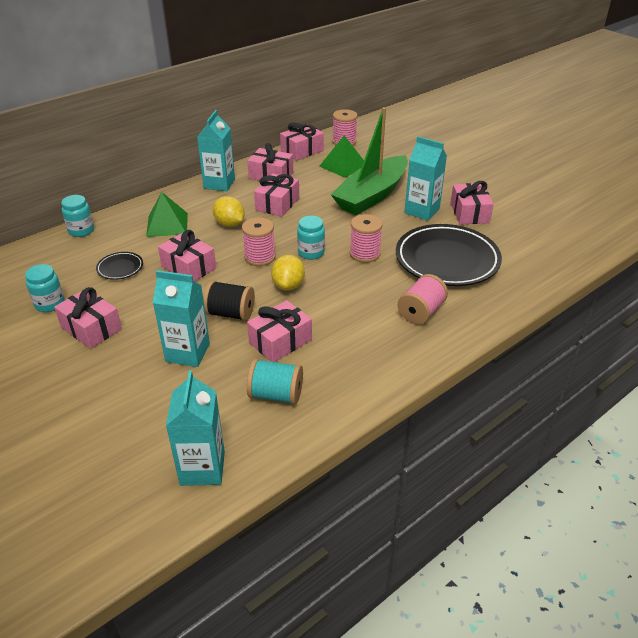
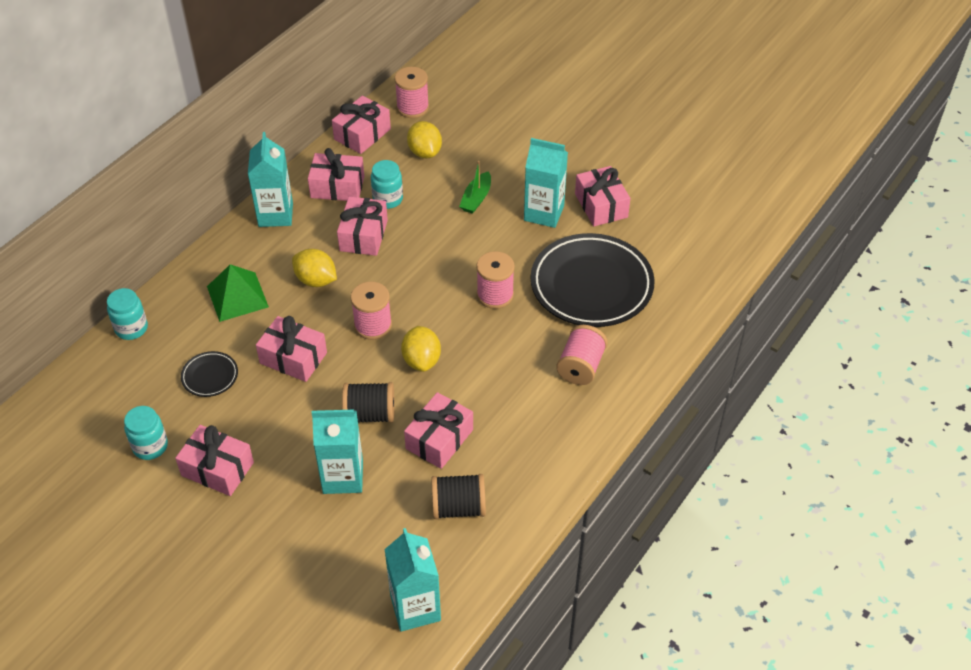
camera: 15 degrees left, 10 degrees up
turquoise spool [247,359,303,405] -> black spool [431,474,486,519]
turquoise jar [297,216,325,260] -> turquoise jar moved to [371,160,403,209]
green pyramid [319,135,364,178] -> yellow lemon [407,121,442,158]
green boat [331,107,408,215] -> green boat [459,161,491,214], size x0.41

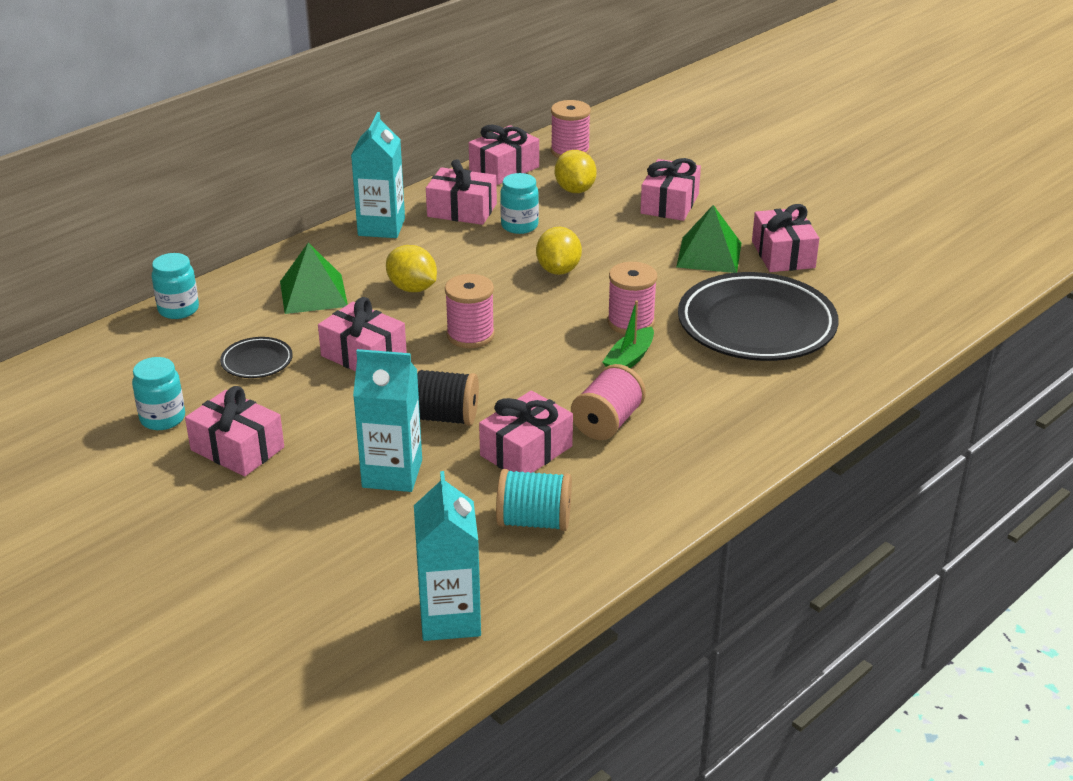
camera: 10 degrees right, 15 degrees down
pink gift [337,196,388,256] -> pink gift moved to [640,158,701,221]
yellow lemon [401,326,441,372] -> yellow lemon moved to [536,227,582,275]
black spool [431,474,486,519] -> turquoise spool [496,469,572,531]
green boat [459,161,491,214] -> green boat moved to [602,300,654,368]
turquoise carton [524,138,568,228] -> green pyramid [676,205,741,273]
pink spool [556,325,608,385] -> pink spool moved to [571,364,646,440]

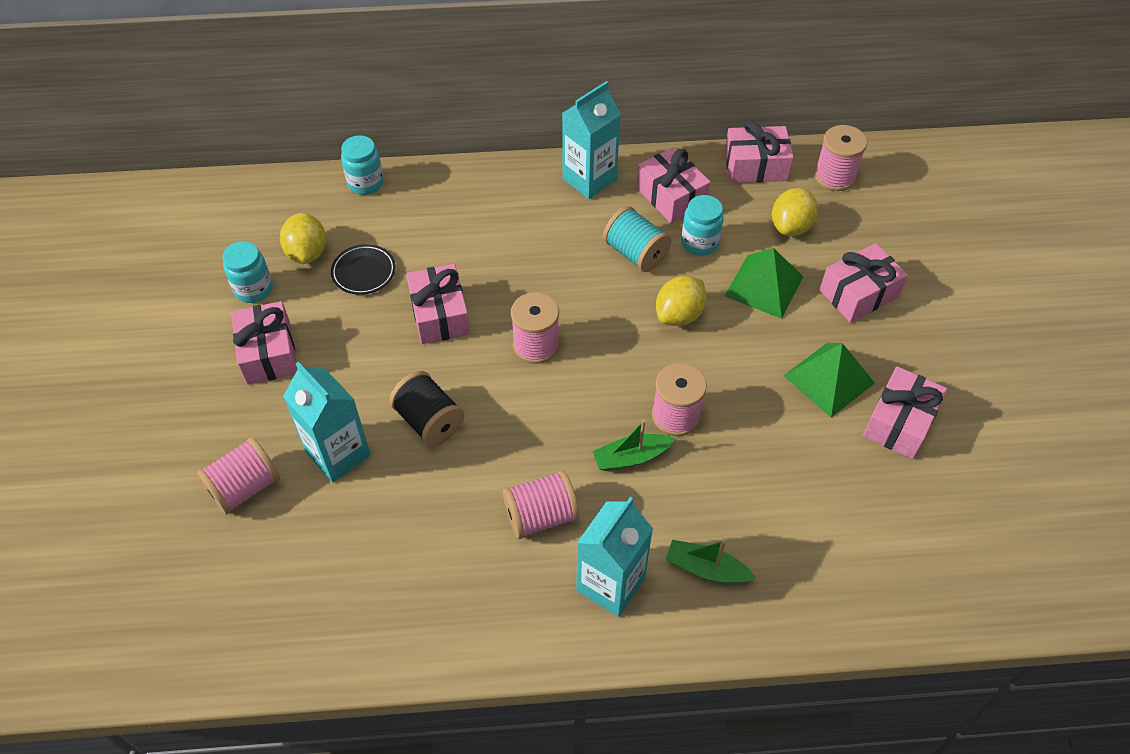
camera: 40 degrees right, 20 degrees up
green pyramid [280,242,348,314] -> green pyramid moved to [725,248,804,319]
yellow lemon [386,245,437,292] -> yellow lemon moved to [280,213,326,264]
turquoise carton [414,471,481,641] -> turquoise carton moved to [576,497,653,617]
pink gift [479,391,573,473] -> none
turquoise spool [496,469,572,531] -> turquoise spool moved to [603,206,672,272]
black plate [678,272,839,361] -> none
none -> pink spool [197,437,280,515]
none -> green boat [666,540,756,583]

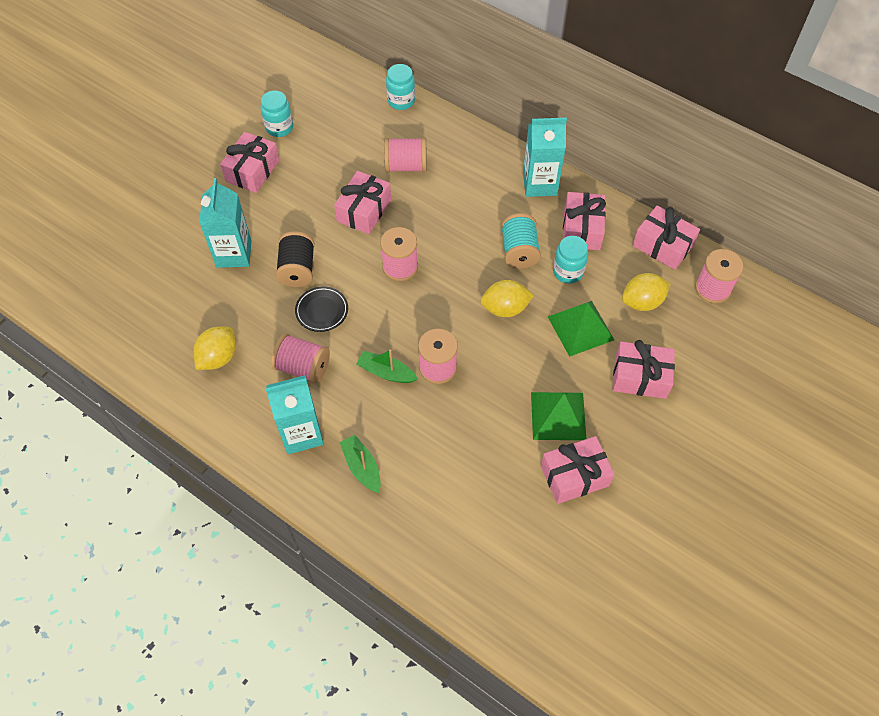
camera: 40 degrees right, 5 degrees up
pink spool [197,437,280,515] -> pink spool moved to [384,138,427,172]
yellow lemon [280,213,326,264] -> yellow lemon moved to [193,327,236,370]
black plate [331,244,396,295] -> black plate moved to [295,286,348,332]

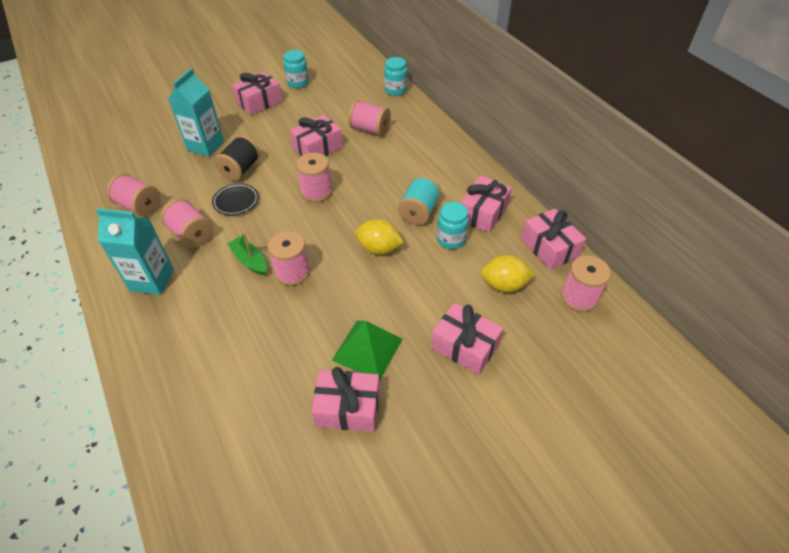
camera: 25 degrees right, 10 degrees down
yellow lemon [193,327,236,370] -> pink spool [106,173,161,217]
green boat [340,435,381,493] -> none
turquoise carton [523,118,567,197] -> none
green pyramid [548,301,614,357] -> none

